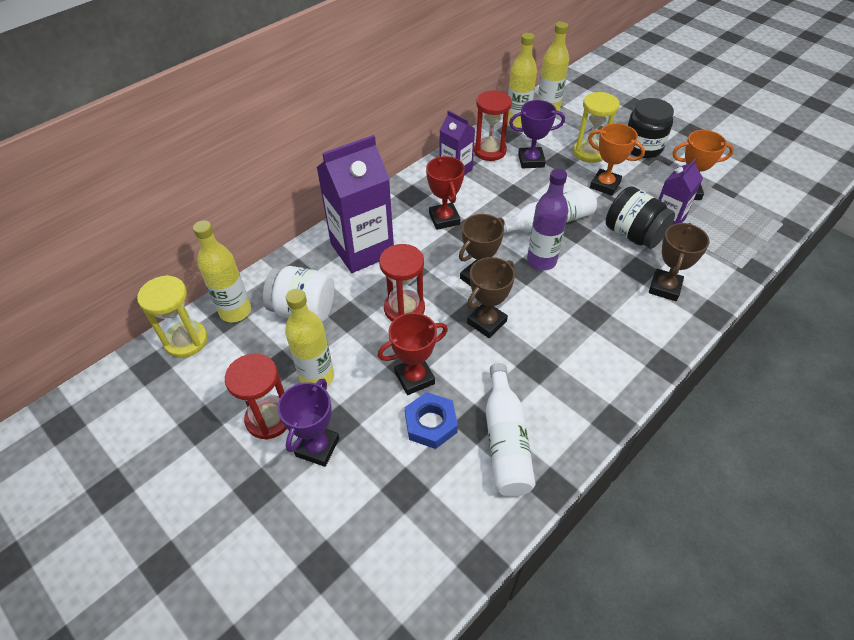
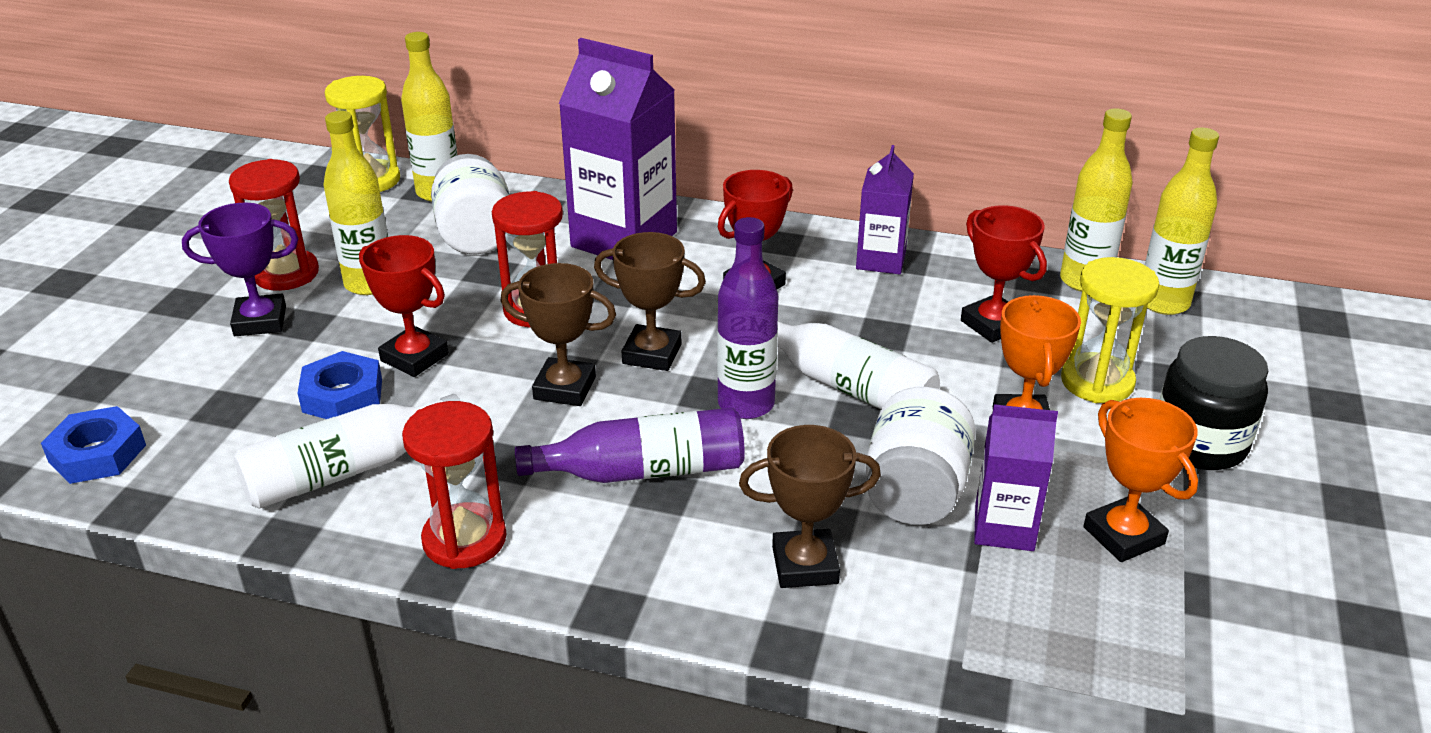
camera: 60 degrees right, 15 degrees down
red hourglass [474,90,512,161] -> red hourglass moved to [402,401,507,569]
purple trophy [509,100,565,168] -> red trophy [961,205,1047,343]
black jar [606,186,675,249] -> white jar [865,387,976,525]
none -> blue nut [41,406,146,484]
none -> purple bottle [515,408,745,483]

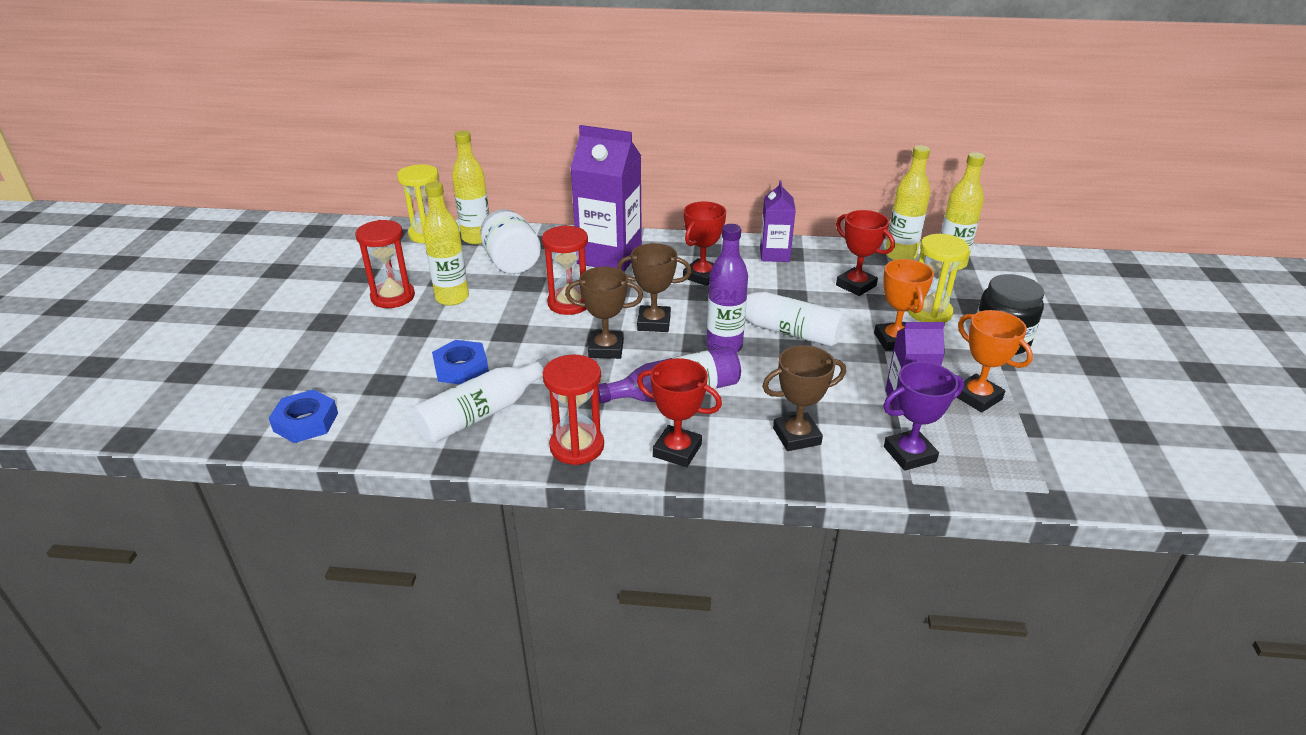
camera: 10 degrees left, 0 degrees up
purple trophy [182,203,298,336] -> purple trophy moved to [883,362,964,471]
red trophy [359,235,449,377] -> red trophy moved to [637,358,722,467]
white jar [865,387,976,525] -> none

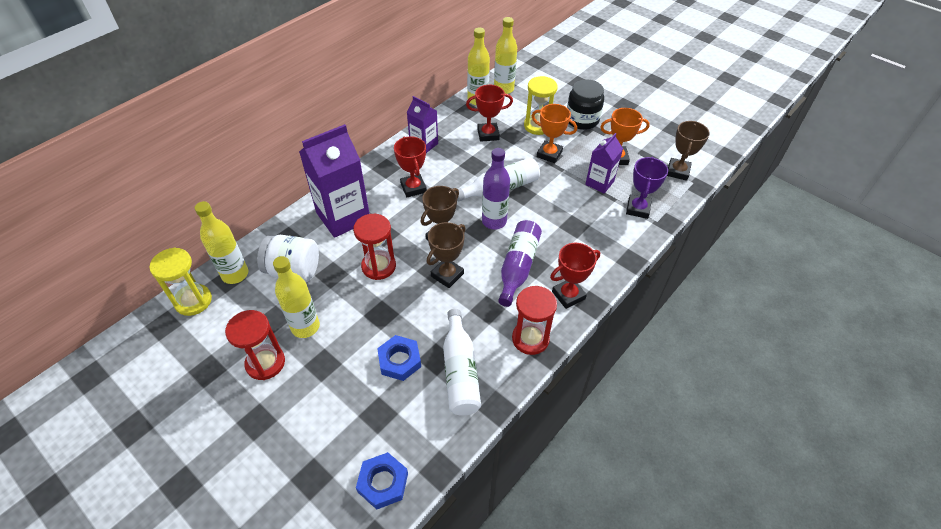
camera: 55 degrees left, 15 degrees up
brown trophy [762,345,846,451] -> brown trophy moved to [667,121,710,181]

